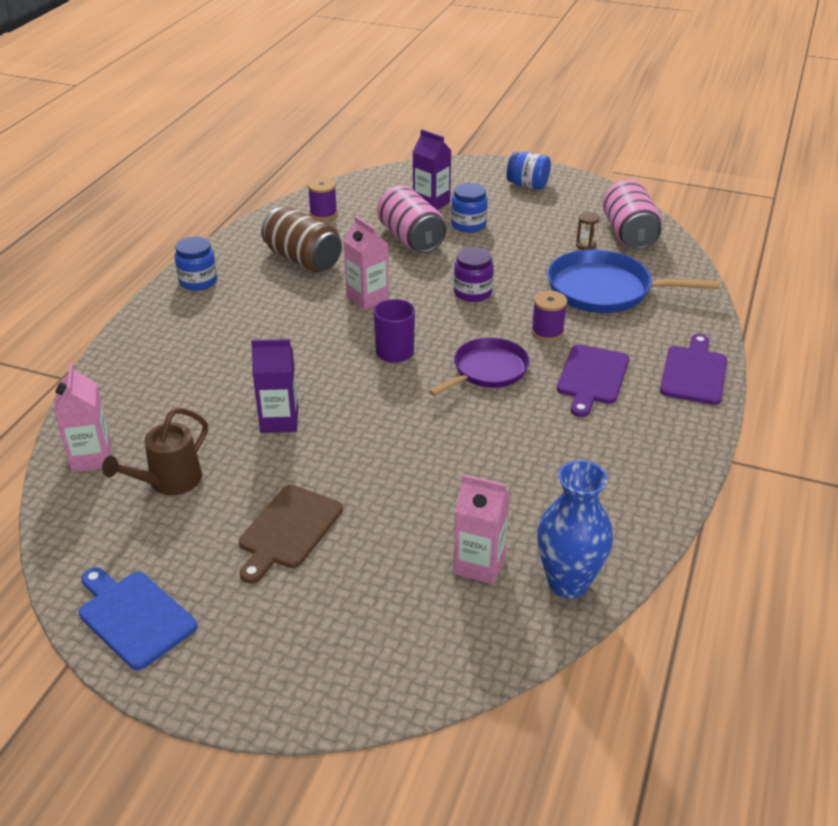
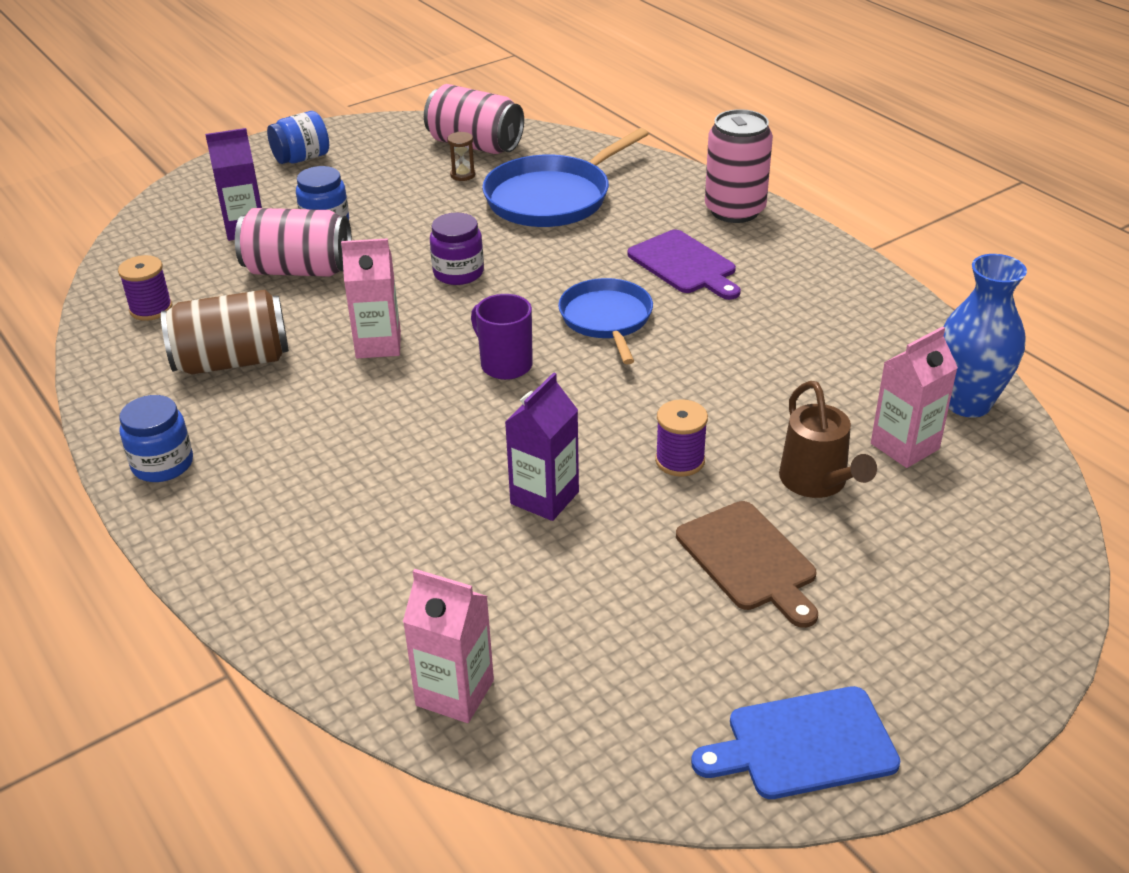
camera: 55 degrees left, 0 degrees up
brown watering can [102,408,208,495] -> brown watering can moved to [779,381,877,498]
purple pan [429,337,530,396] -> blue pan [558,278,653,364]
purple spool [531,291,567,341] -> purple spool moved to [655,399,708,477]
purple cutting board [660,334,727,405] -> pink can [705,109,773,223]

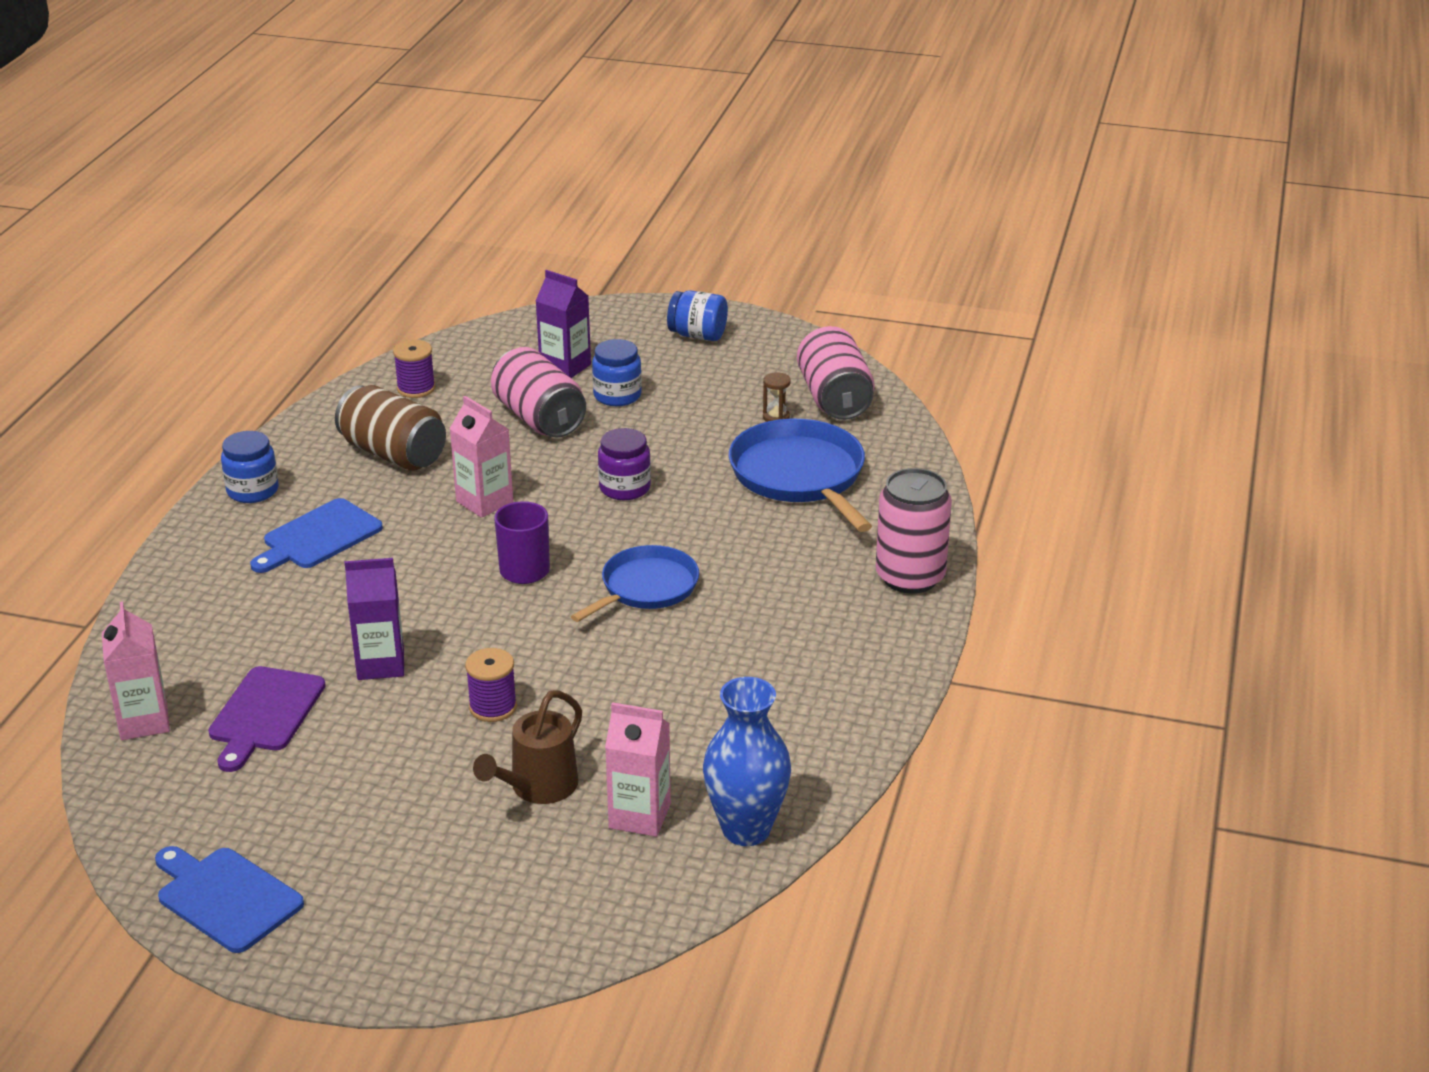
camera: 50 degrees right, 5 degrees down
blue pan [482,128,649,227] -> blue pan turned 60 degrees clockwise [729,419,872,532]
purple cutting board [627,230,741,300] -> purple cutting board moved to [208,666,326,772]
brown cutting board [676,501,818,628] -> none
none -> blue cutting board [250,498,383,573]

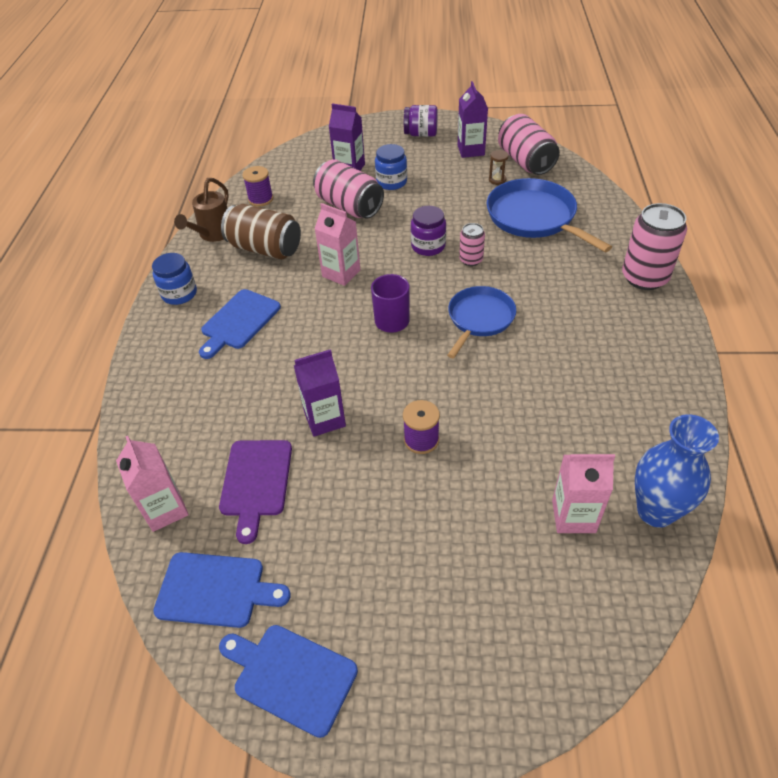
camera: 10 degrees left, 15 degrees up
brown watering can [473,690,582,804] -> brown watering can moved to [174,178,229,242]
blue jar [667,290,728,341] -> purple jar [404,105,438,137]
none -> blue cutting board [153,552,290,628]
none -> purple carton [458,81,488,158]
none -> pink can [459,223,485,266]

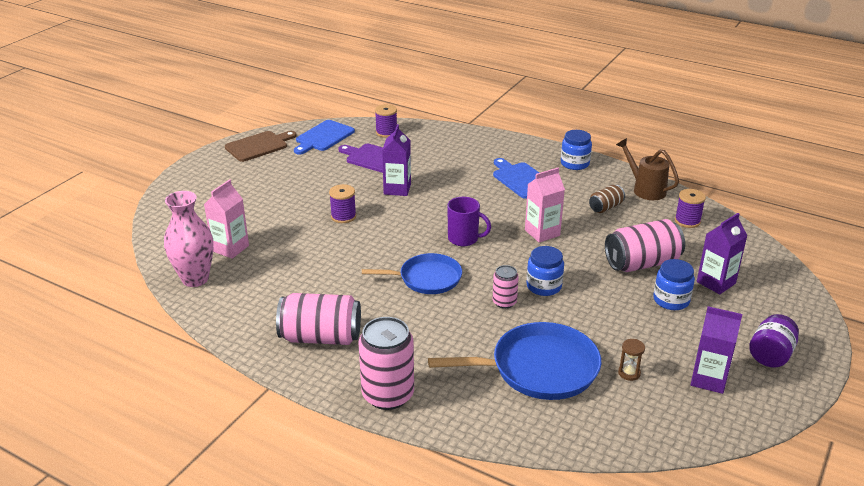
camera: 115 degrees right, 15 degrees down
pink carton [116,436,189,532] -> purple spool [375,104,397,138]
blue cutting board [219,625,358,738] -> brown cutting board [225,131,297,162]
brown can [221,204,301,259] -> brown can [589,185,625,213], size x0.53
purple jar [411,206,446,256] -> blue jar [526,246,564,296]
blue pan [447,286,516,358] -> blue pan turned 60 degrees counterclockwise [362,253,462,294]
pink can [498,114,560,175] -> pink can moved to [276,293,361,345]
blue vase [635,414,719,528] -> pink vase [164,191,213,287]

